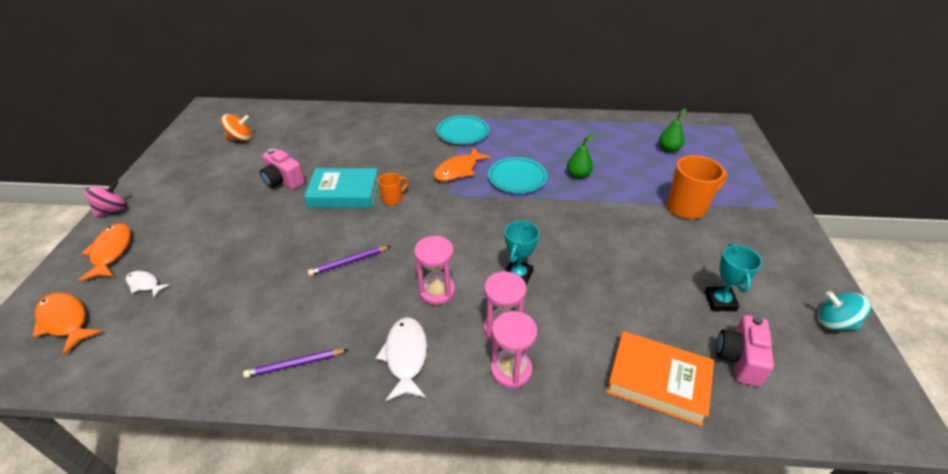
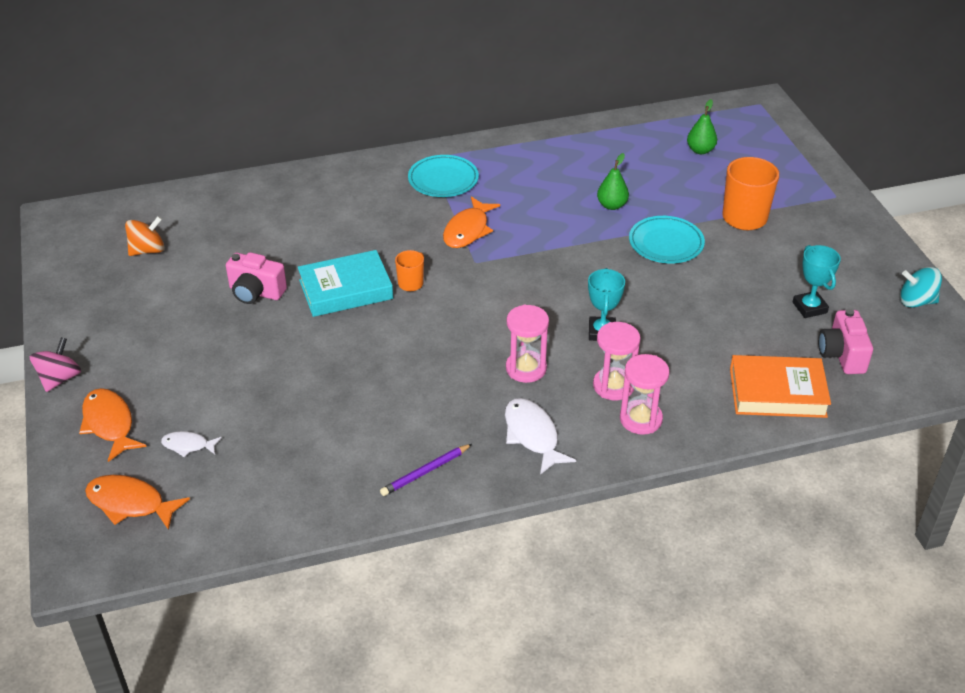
camera: 20 degrees left, 0 degrees up
purple pencil [308,246,391,276] -> none
turquoise plate [488,157,547,193] -> turquoise plate moved to [629,216,705,263]

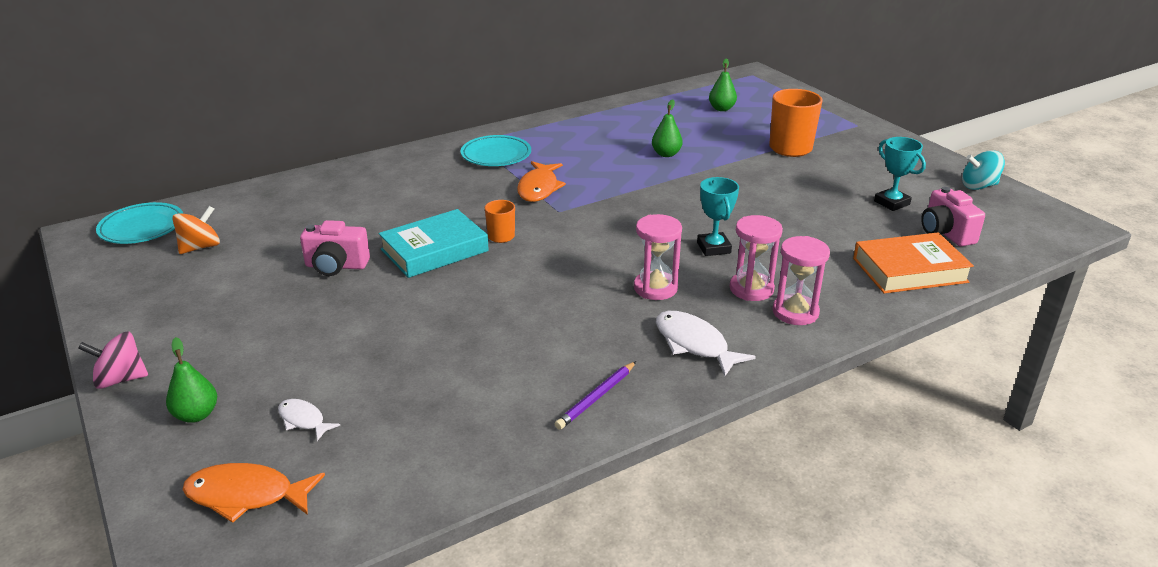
camera: 15 degrees left, 10 degrees down
pink spinning top [30,337,81,392] -> pink spinning top turned 105 degrees counterclockwise [78,332,148,389]
orange fish [79,388,147,462] -> green pear [166,337,217,423]
white fish [161,431,222,457] -> white fish turned 45 degrees clockwise [278,399,340,441]
turquoise plate [629,216,705,263] -> turquoise plate moved to [96,202,183,244]

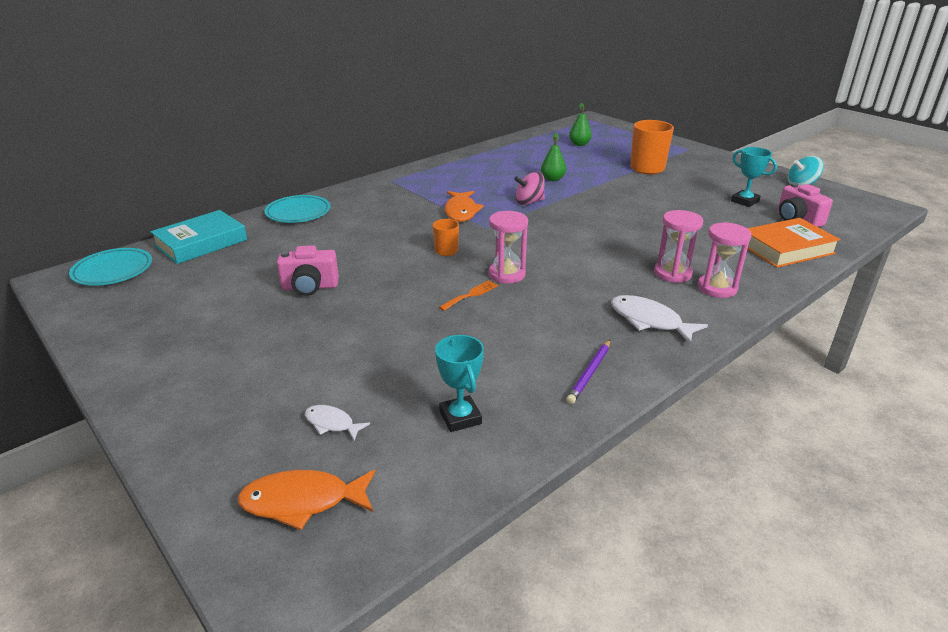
camera: 10 degrees left, 0 degrees up
pink spinning top [78,332,148,389] -> pink spinning top moved to [514,171,545,205]
green pear [166,337,217,423] -> none
orange spinning top [172,206,220,254] -> none
turquoise book [379,209,489,278] -> turquoise book moved to [150,210,247,264]
turquoise plate [461,135,531,166] -> turquoise plate moved to [265,195,331,223]
pink hourglass [634,214,682,300] -> pink hourglass moved to [489,211,528,284]
turquoise trophy [697,177,739,256] -> turquoise trophy moved to [435,335,484,432]
none -> orange fork [439,280,498,311]

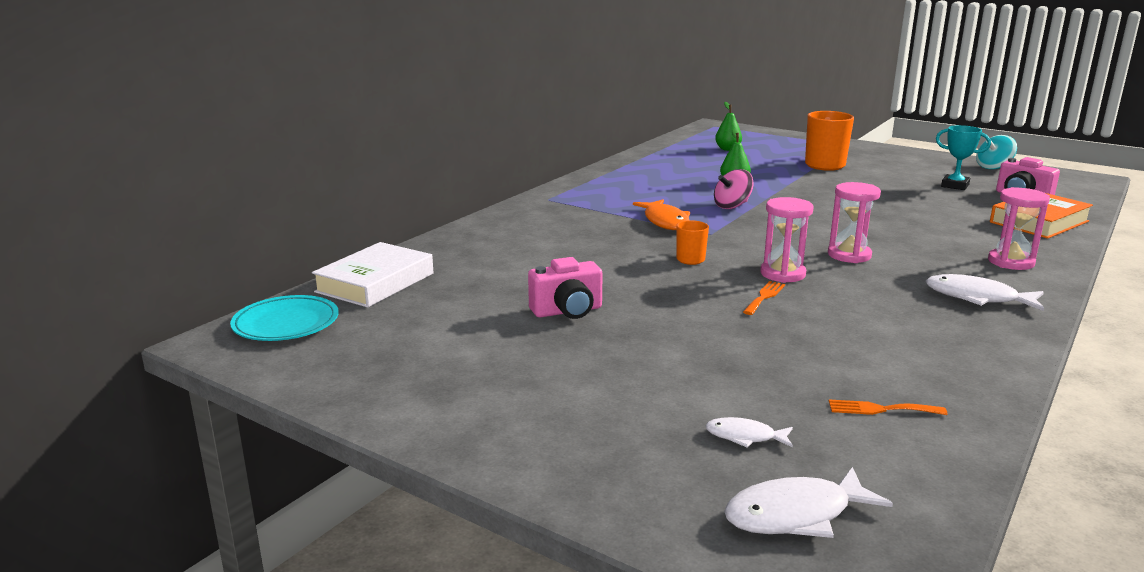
camera: 15 degrees left, 10 degrees down
turquoise book [150,210,247,264] -> white book [312,242,433,308]
orange fish [238,470,375,530] -> white fish [724,467,893,538]
turquoise plate [265,195,331,223] -> none
turquoise trophy [435,335,484,432] -> orange fork [829,399,947,415]
purple pencil [566,340,610,404] -> none
pink hourglass [654,210,703,283] -> pink hourglass moved to [828,182,881,263]

